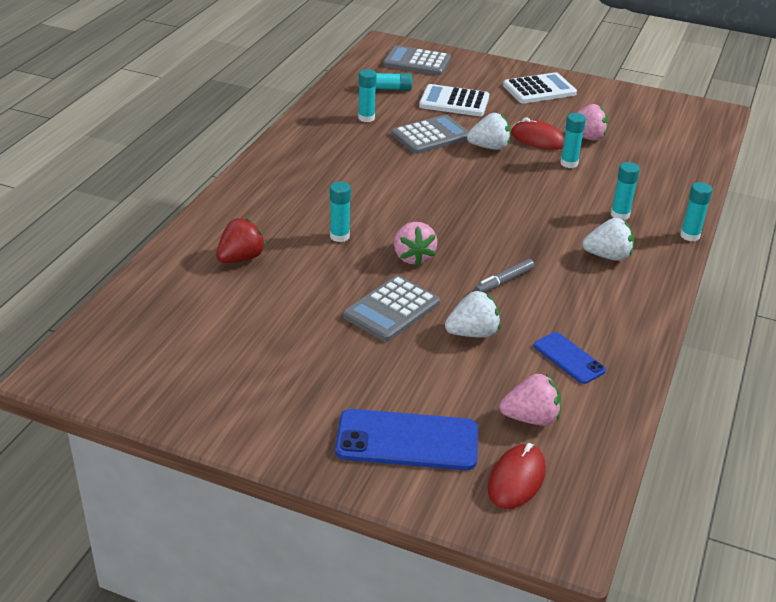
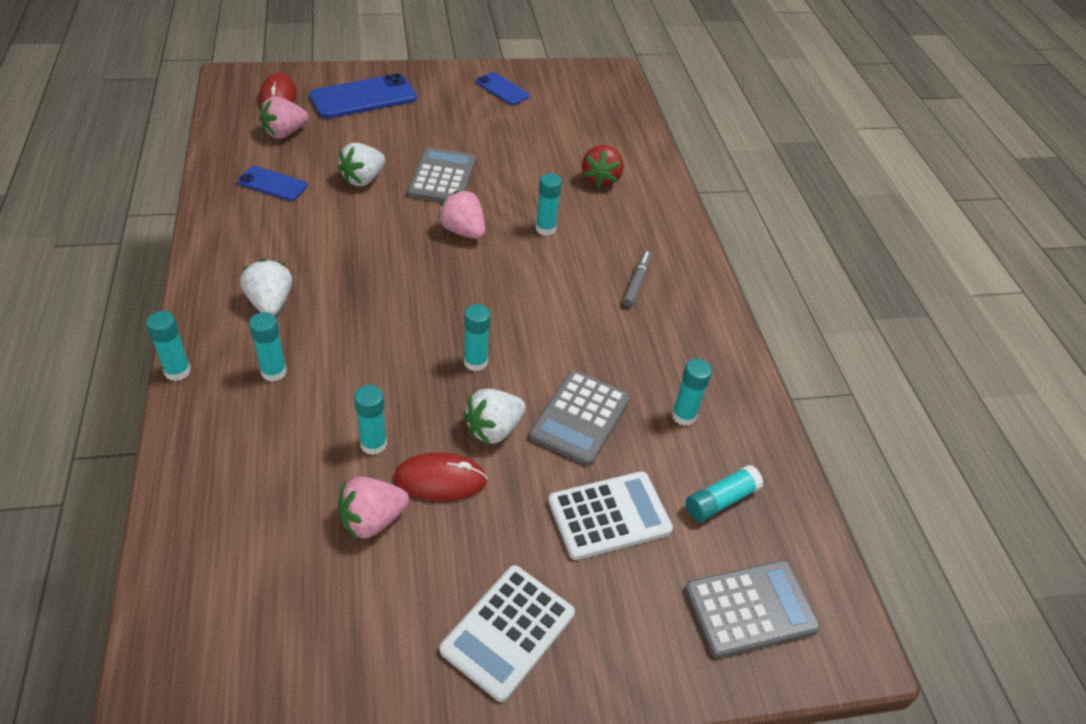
camera: 145 degrees right, 10 degrees up
grey marker [474,259,535,292] -> grey marker moved to [623,251,652,307]
white strawberry [582,218,634,261] -> white strawberry turned 105 degrees clockwise [240,259,292,316]
none -> turquoise glue stick [464,304,491,371]
none -> blue phone [476,72,530,105]

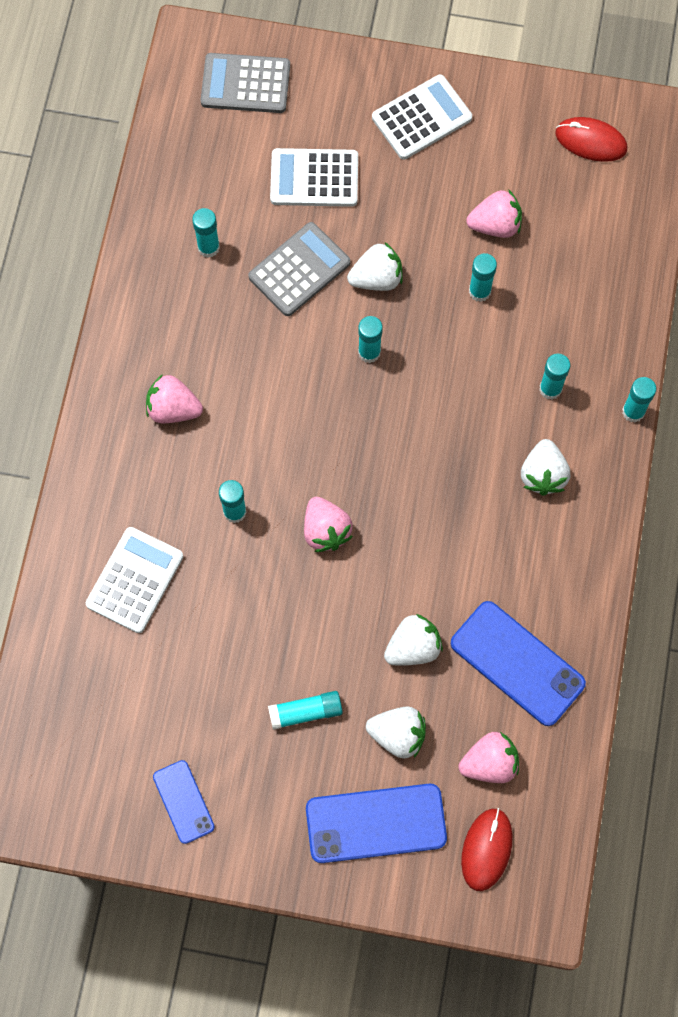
camera: 155 degrees left, 25 degrees up
blue phone [237,166,308,201] -> blue phone [451,601,586,726], size x1.73
red mouse [394,452,487,501] -> red mouse moved to [555,117,627,162]
grey calculator [407,147,476,202] -> none
red strawberry [582,145,624,188] -> white calculator [86,527,183,633]
grey marker [623,251,652,307] -> pink strawberry [146,374,203,423]
turquoise glue stick [686,465,763,522] -> turquoise glue stick moved to [268,691,343,730]
none -> white strawberry [366,706,426,759]

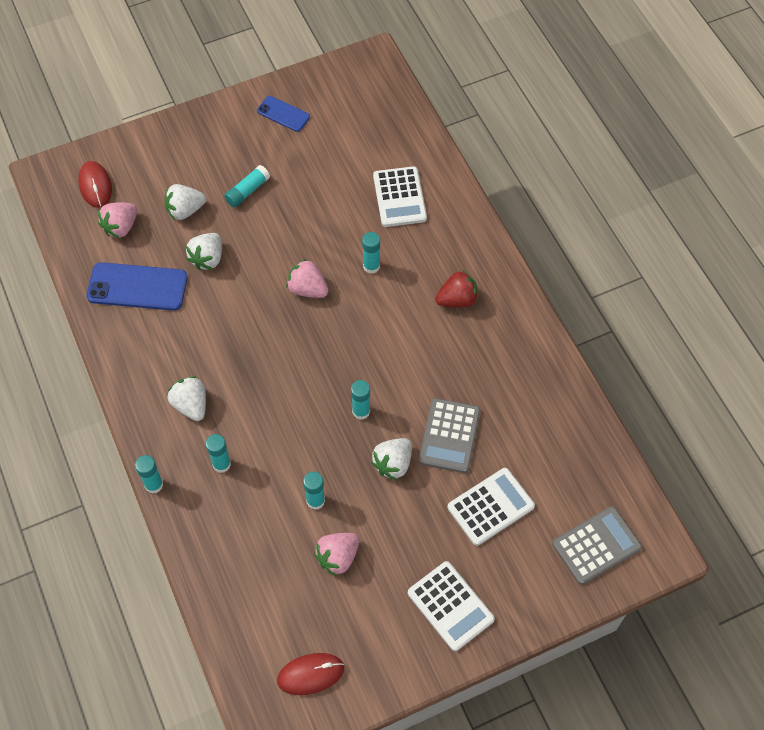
camera: 145 degrees right, 10 degrees down
pink strawberry [146,374,203,423] -> red strawberry [435,270,478,307]
turquoise glue stick [192,208,220,258] -> none
blue phone [306,784,447,863] -> none
white calculator [372,75,472,160] -> white calculator turned 60 degrees counterclockwise [408,561,495,651]

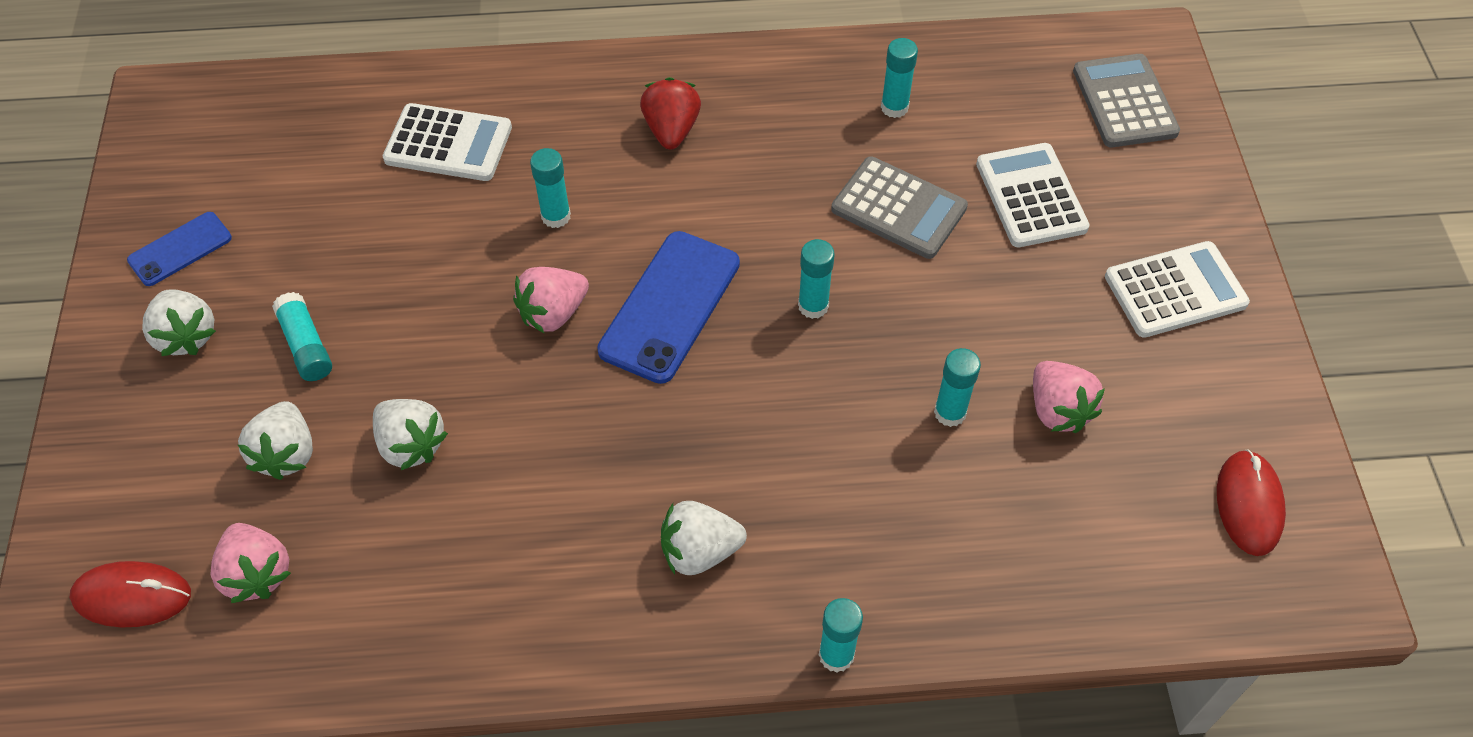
camera: 70 degrees left, 5 degrees down
blue phone [86,262,188,311] -> blue phone moved to [597,231,740,384]
turquoise glue stick [205,434,231,473] -> turquoise glue stick moved to [881,38,918,118]
white strawberry [371,438,412,480] -> white strawberry moved to [142,289,216,356]

